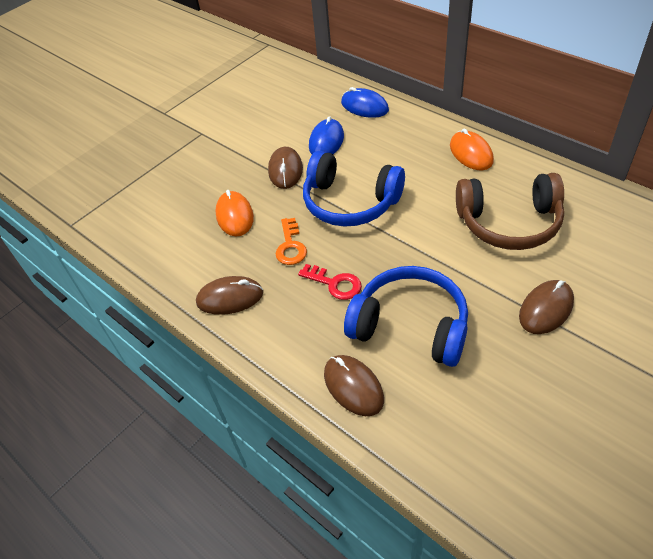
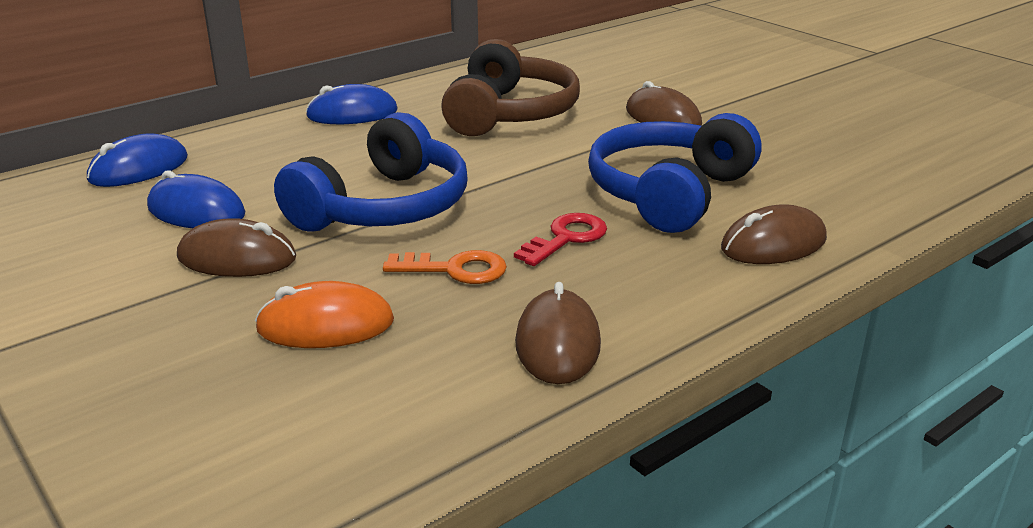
camera: 85 degrees left, 20 degrees down
orange mouse [450,128,494,170] -> blue mouse [306,84,398,124]

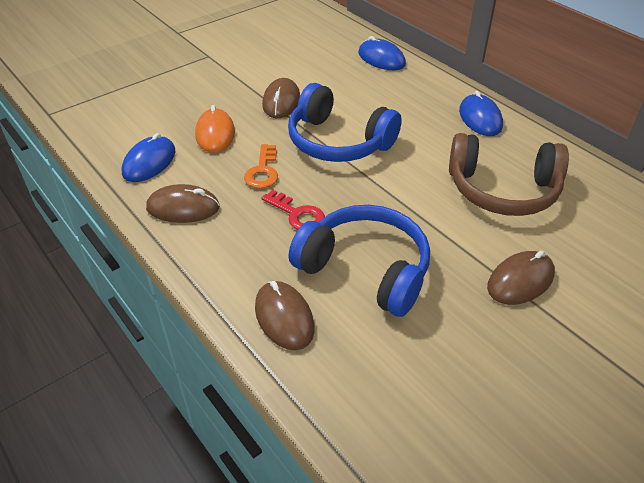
camera: 90 degrees right, 15 degrees up
blue mouse [147,170,245,228] -> blue mouse moved to [122,133,175,182]

